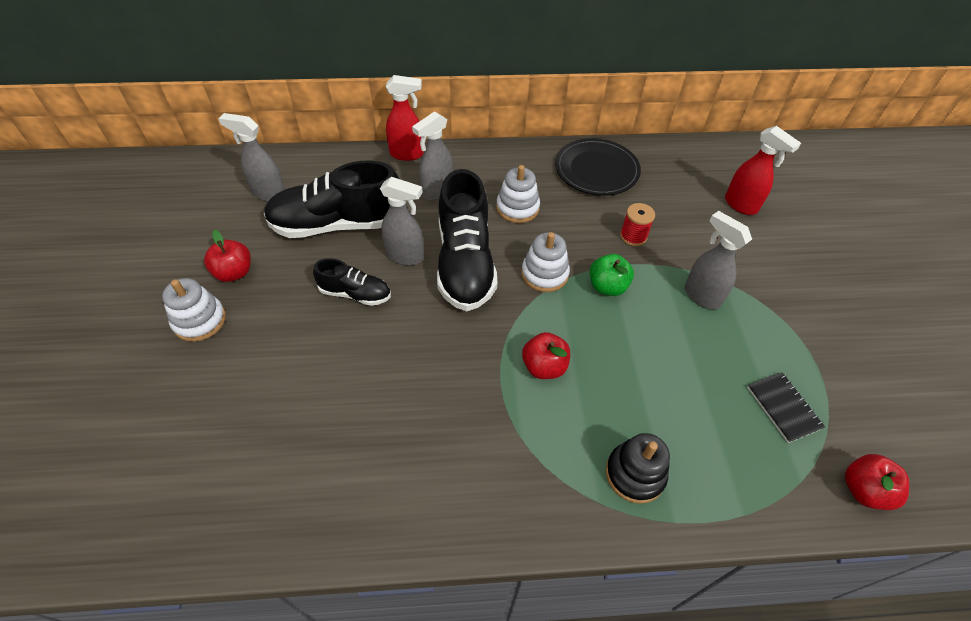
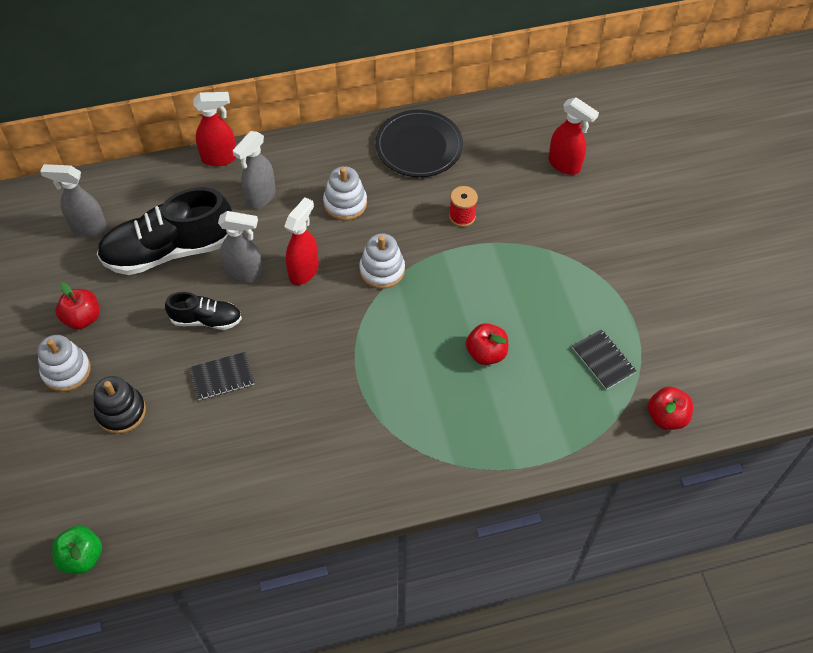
camera: 10 degrees left, 5 degrees up
black shoe [437,169,497,311] -> red spray bottle [284,197,319,285]
red apple [522,332,570,379] -> red apple moved to [466,323,508,365]
green apple [590,254,634,296] -> green apple moved to [52,526,102,574]
black stacking toy [606,433,670,504] -> black stacking toy moved to [94,376,146,434]
grey spray bottle [685,211,752,309] -> none
none -> black notebook [190,352,255,400]

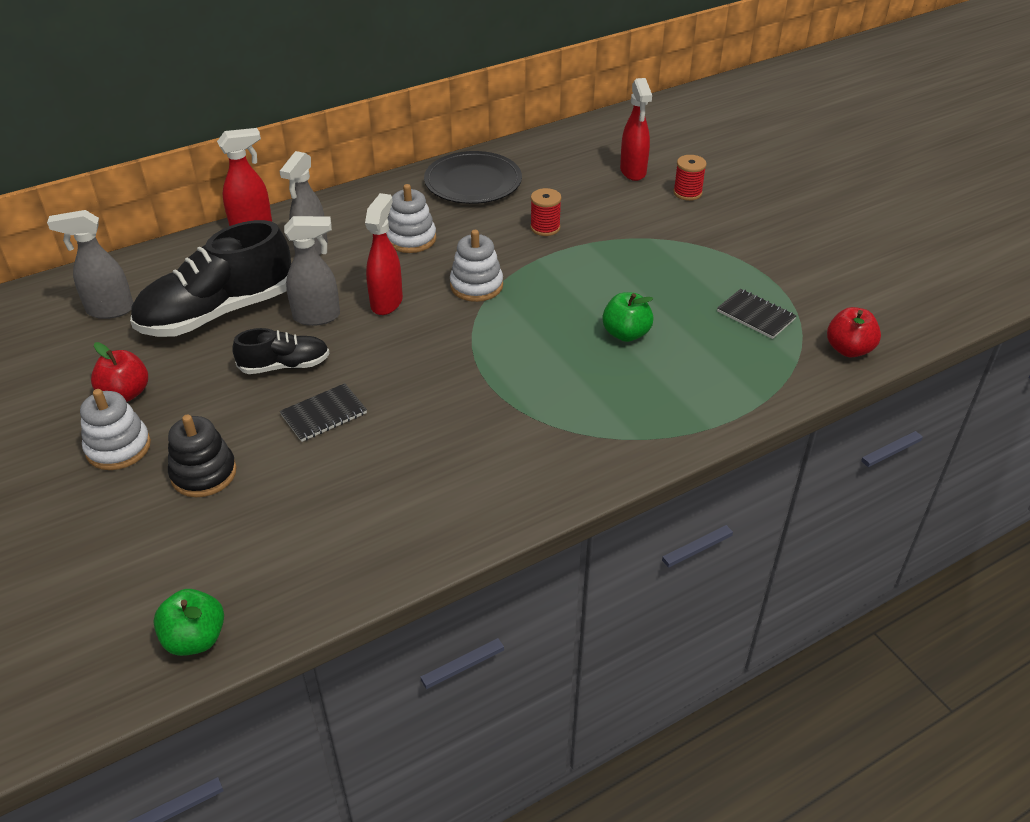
camera: 15 degrees left, 15 degrees down
red apple [466,323,508,365] -> green apple [602,292,654,342]
red spray bottle [548,97,599,175] -> red spray bottle turned 60 degrees clockwise [620,78,652,181]
none -> red spool [673,155,707,201]

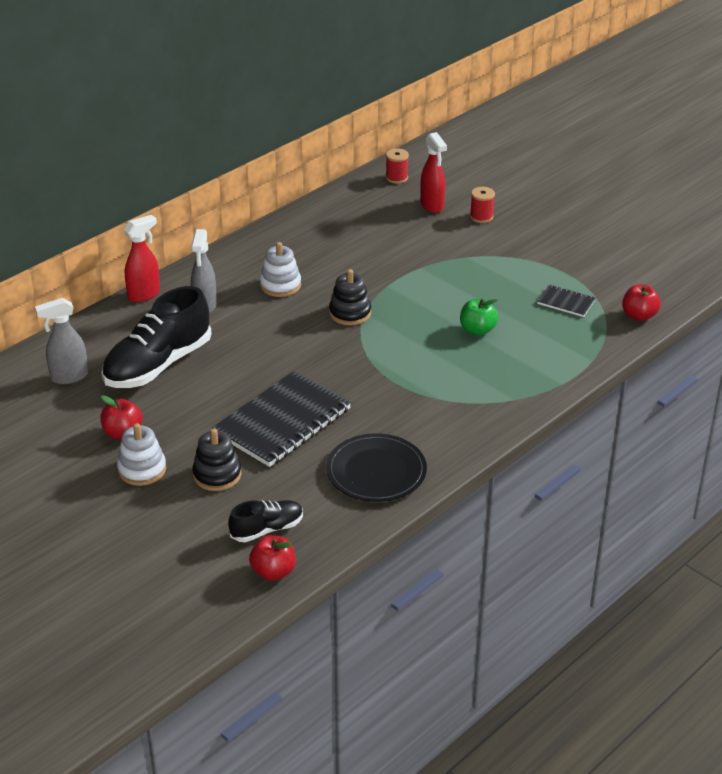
camera: 15 degrees left, 5 degrees down
green apple [153,589,224,656] -> red apple [249,535,296,581]
black shoe [232,328,329,374] -> black shoe moved to [228,500,303,542]
black notebook [280,383,367,442] -> black notebook [212,371,351,467], size x2.16
grey spray bottle [284,216,340,326] -> none
red spray bottle [365,193,403,315] -> none
black plate [424,151,522,204] -> black plate moved to [326,433,427,502]
white stacking toy [450,230,503,302] -> black stacking toy [329,269,371,325]
red spool [530,188,561,236] -> red spool moved to [386,148,409,184]

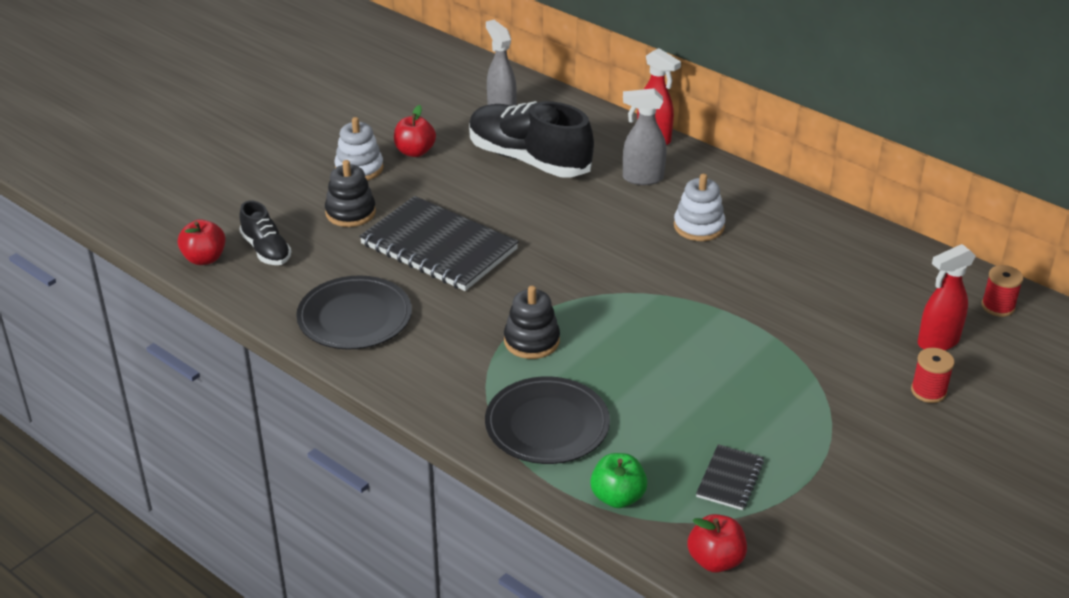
camera: 85 degrees right, 0 degrees up
black stacking toy [329,269,371,325] -> black stacking toy moved to [504,286,560,359]
green apple [460,298,498,336] -> green apple moved to [590,453,648,508]
none -> black plate [485,376,610,464]

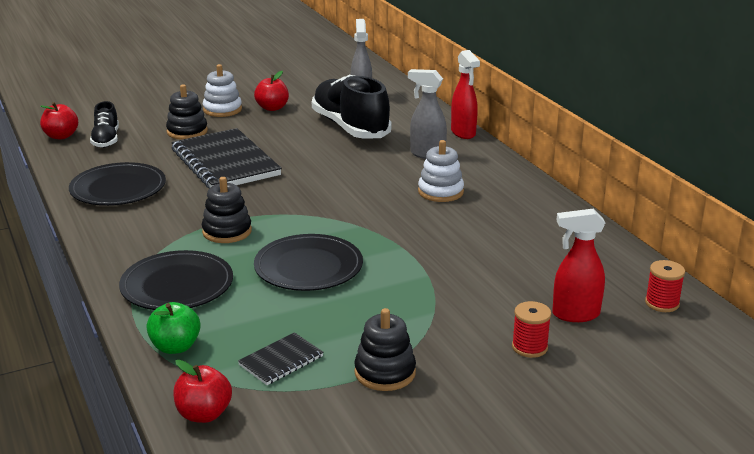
camera: 25 degrees right, 10 degrees down
none -> black plate [254,234,363,291]
none -> black stacking toy [354,308,416,391]

